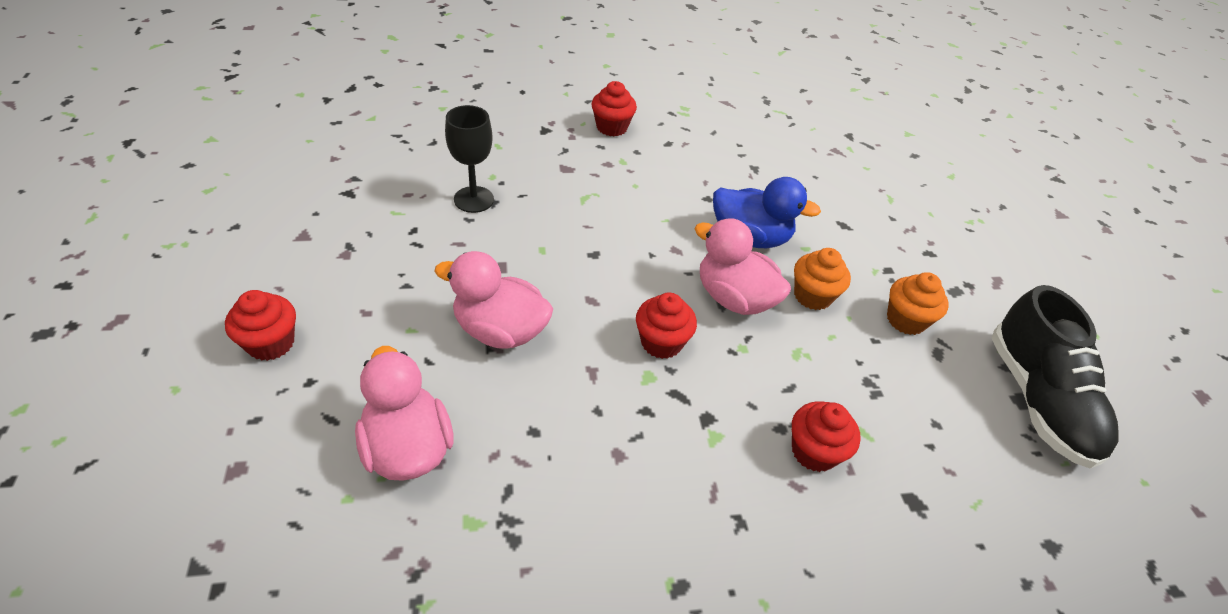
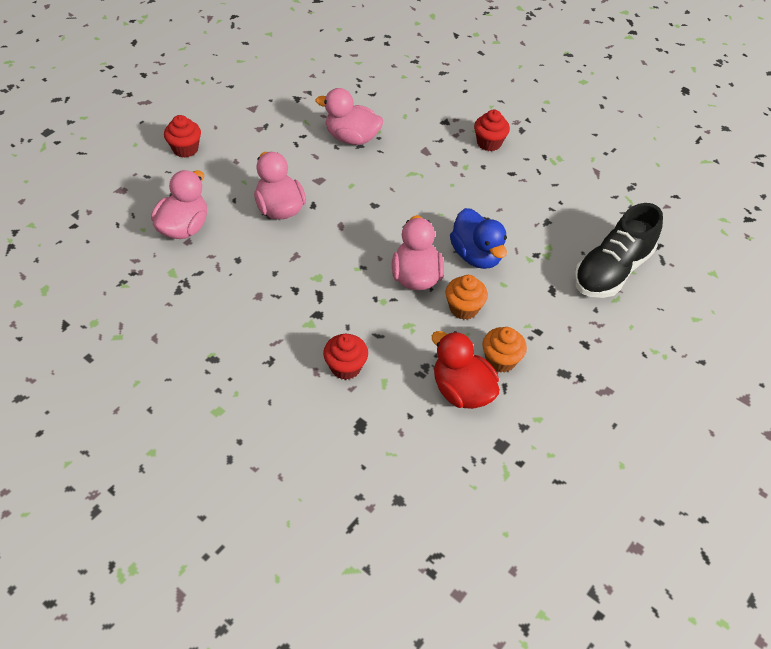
camera: 50 degrees right, 5 degrees up
black goblet [445,105,494,213] -> pink duck [315,88,383,145]
red cupcake [636,292,697,359] -> none
black shoe [992,285,1119,469] -> black shoe moved to [574,203,663,298]
none -> red duck [432,331,499,409]

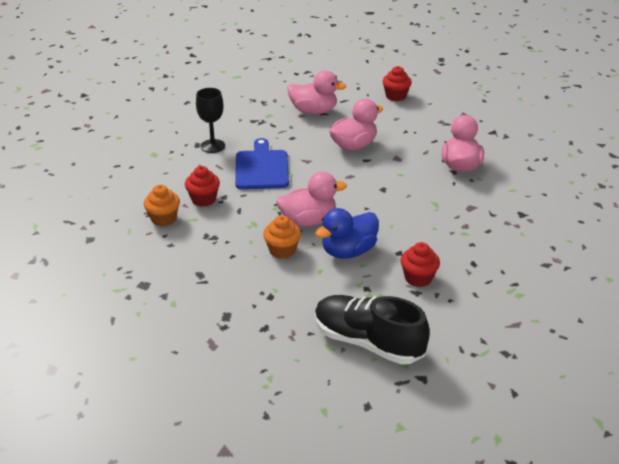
camera: 80 degrees right, 15 degrees down
red duck [432,331,499,409] -> none
red cupcake [474,109,510,151] -> red cupcake moved to [401,242,440,287]
orange cupcake [482,327,527,373] -> orange cupcake moved to [144,185,180,226]
none -> black goblet [196,88,225,153]
none -> blue cutting board [235,138,289,189]

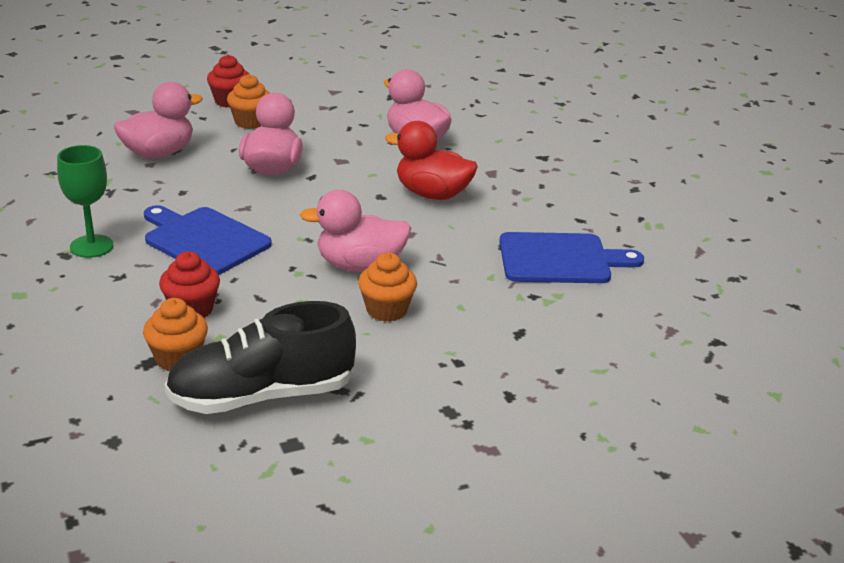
camera: 50 degrees left, 5 degrees down
black goblet [196,88,225,153] -> green goblet [57,145,114,258]
pink duck [276,172,347,227] -> pink duck turned 120 degrees counterclockwise [300,190,411,272]
blue duck [315,208,379,259] -> none
black shoe [315,295,430,364] -> black shoe moved to [165,301,356,414]
red cupcake [401,242,440,287] -> blue cutting board [499,232,644,283]
none -> orange cupcake [227,74,270,129]
none -> red duck [385,121,478,200]

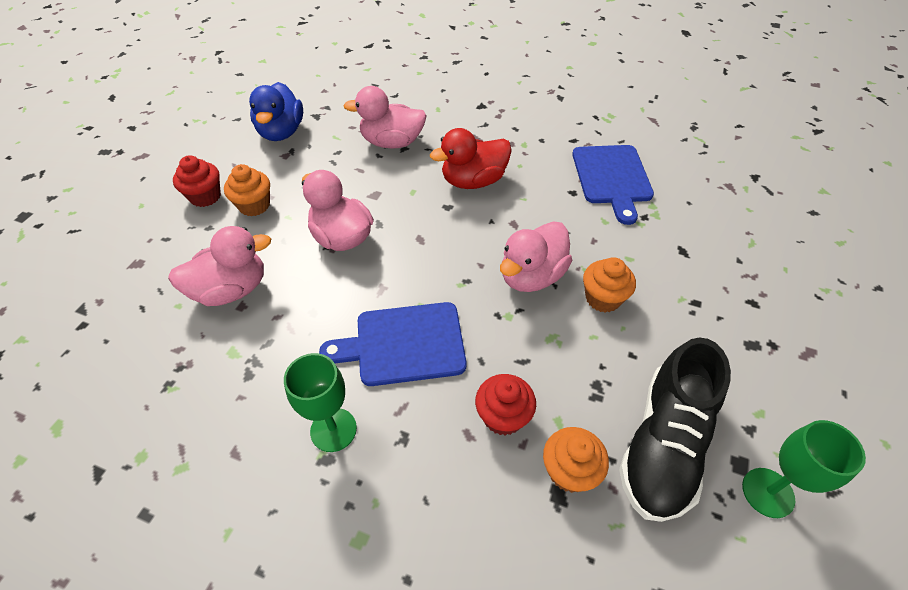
camera: 45 degrees left, 20 degrees up
pink duck [114,82,203,159] -> pink duck turned 60 degrees clockwise [168,226,271,306]
blue cutting board [499,232,644,283] -> blue cutting board turned 135 degrees clockwise [572,145,654,225]
none -> blue duck [249,82,303,141]
none -> green goblet [742,420,866,518]

